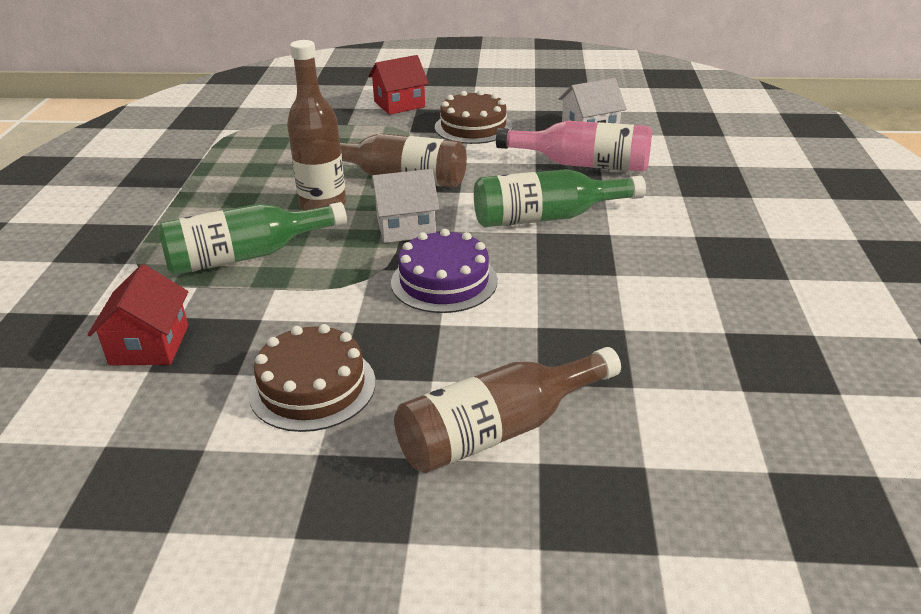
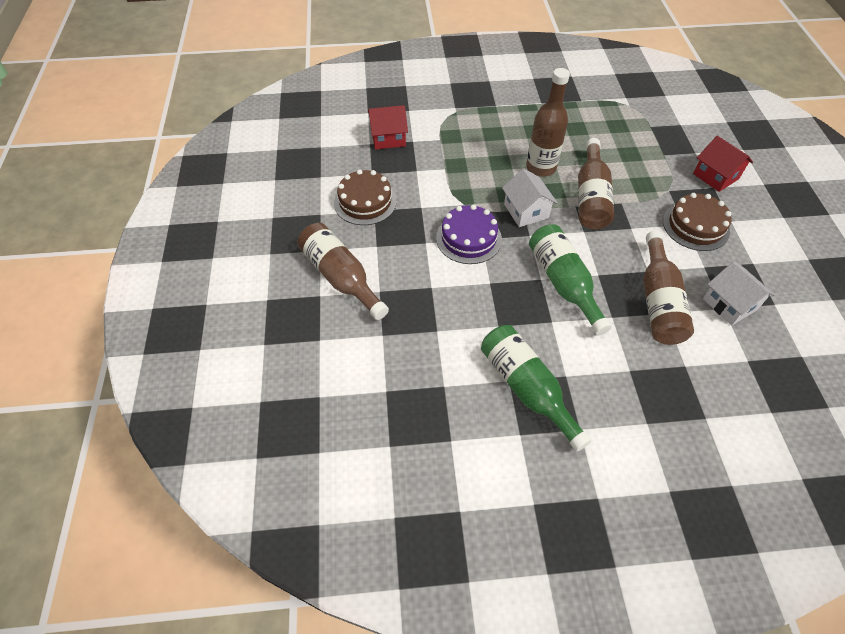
camera: 80 degrees right, 20 degrees up
green bottle [158,202,347,275] -> green bottle moved to [481,325,592,451]
pink bottle [496,121,652,172] -> brown bottle [643,231,694,345]

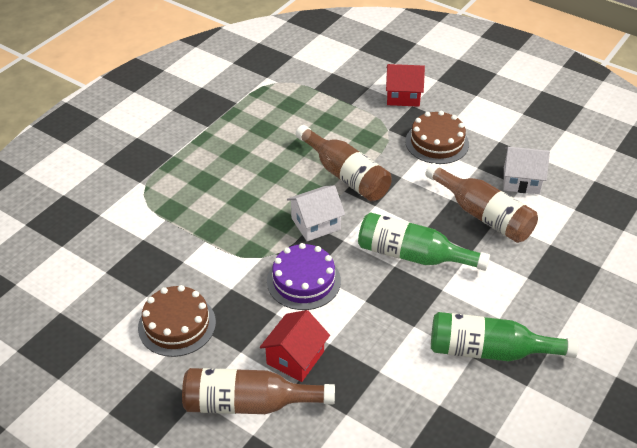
camera: 50 degrees left, 10 degrees down
red house [368,105,408,150] -> red house moved to [260,310,330,382]
white house [502,168,558,227] -> white house turned 45 degrees counterclockwise [287,185,345,241]
brown bottle [526,68,570,177] -> none

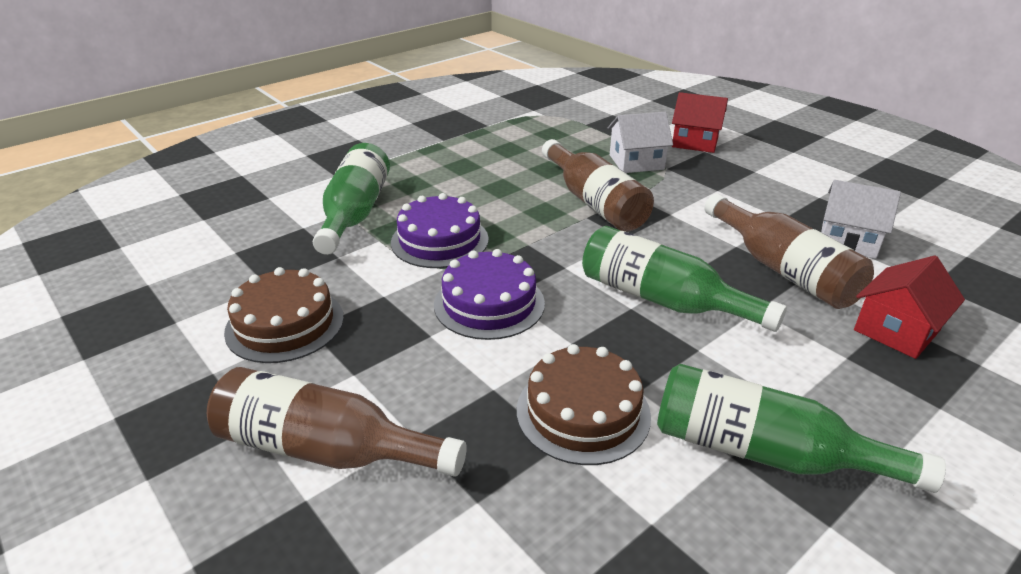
camera: 15 degrees right, 10 degrees down
red house [260,310,330,382] -> red house moved to [854,255,965,359]
white house [287,185,345,241] -> white house moved to [608,112,673,173]
brown cake [405,111,469,164] -> brown cake moved to [517,344,651,465]
none -> green bottle [313,143,390,255]
none -> purple cake [391,193,489,268]

